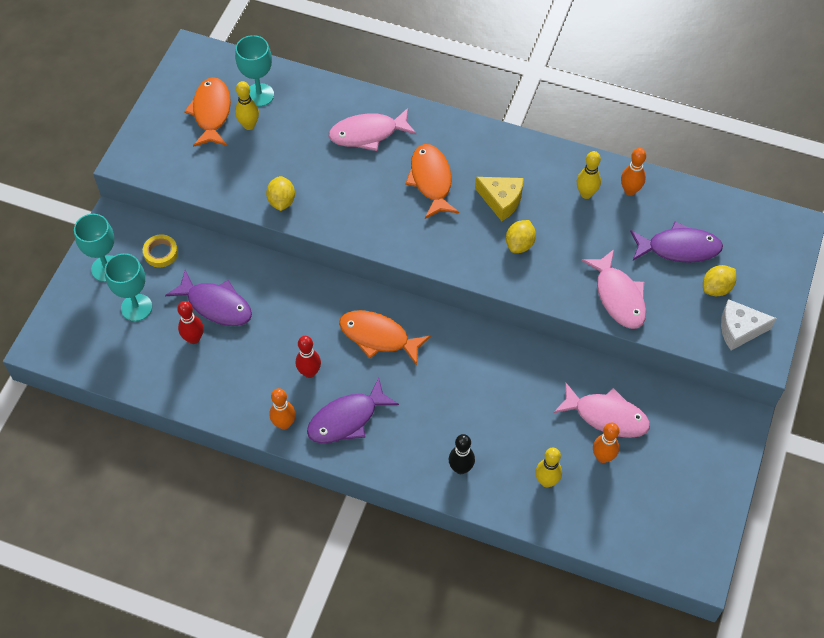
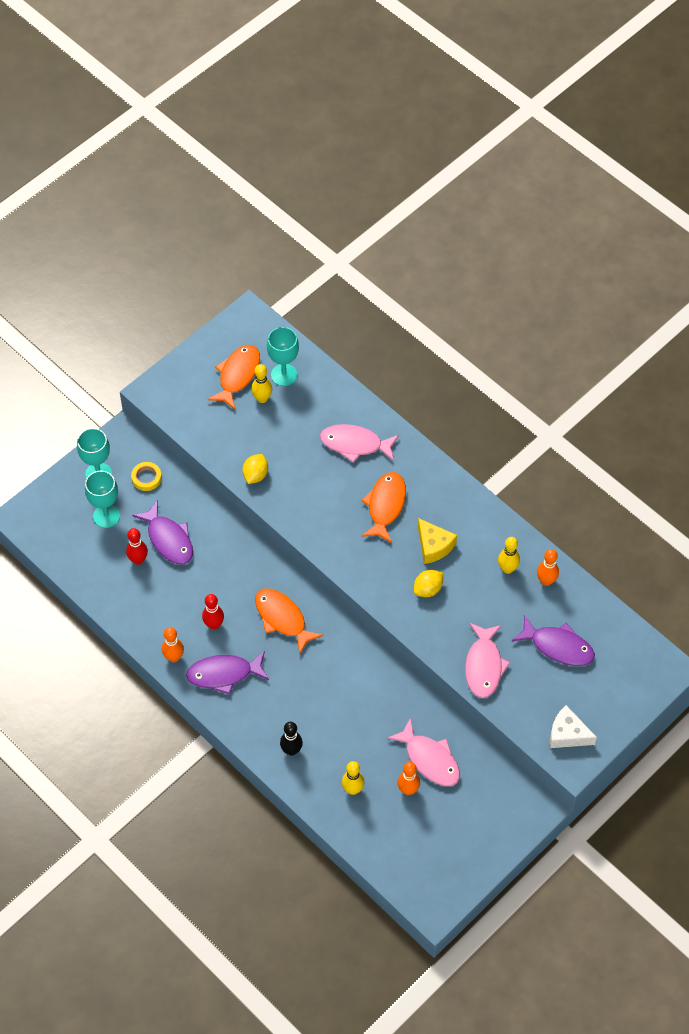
camera: 25 degrees right, 0 degrees up
yellow lemon [703,265,736,296] -> none

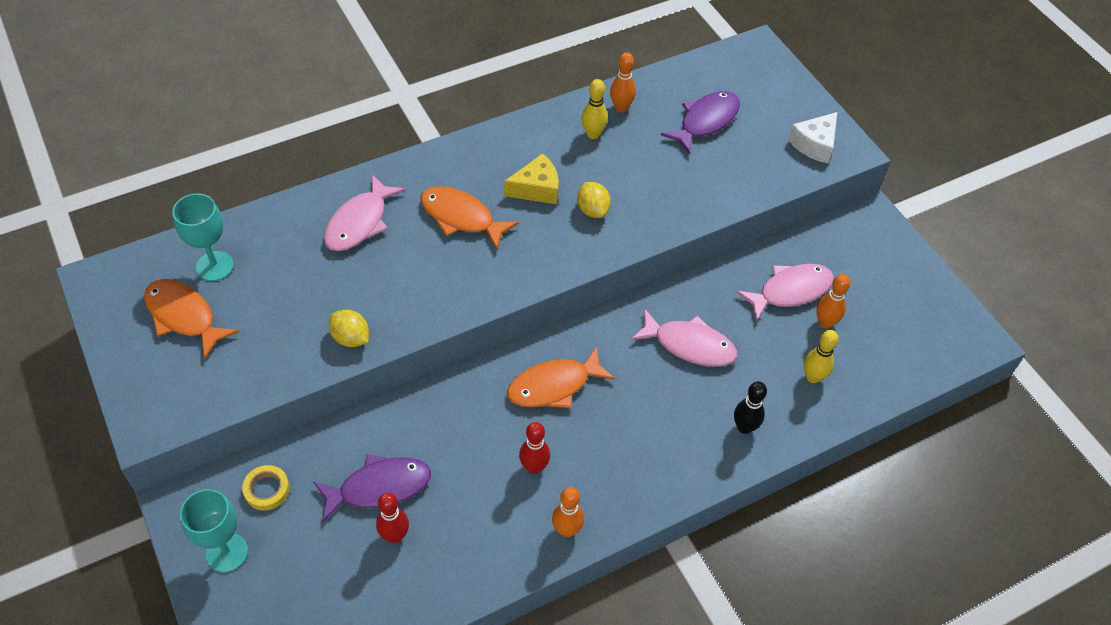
camera: 75 degrees left, 5 degrees down
turquoise goblet [85,471,120,528] -> none
purple fish [186,651,269,695] -> none
yellow bowling pin [251,364,272,403] -> none
pink fish [465,623,510,698] -> pink fish moved to [631,308,737,367]

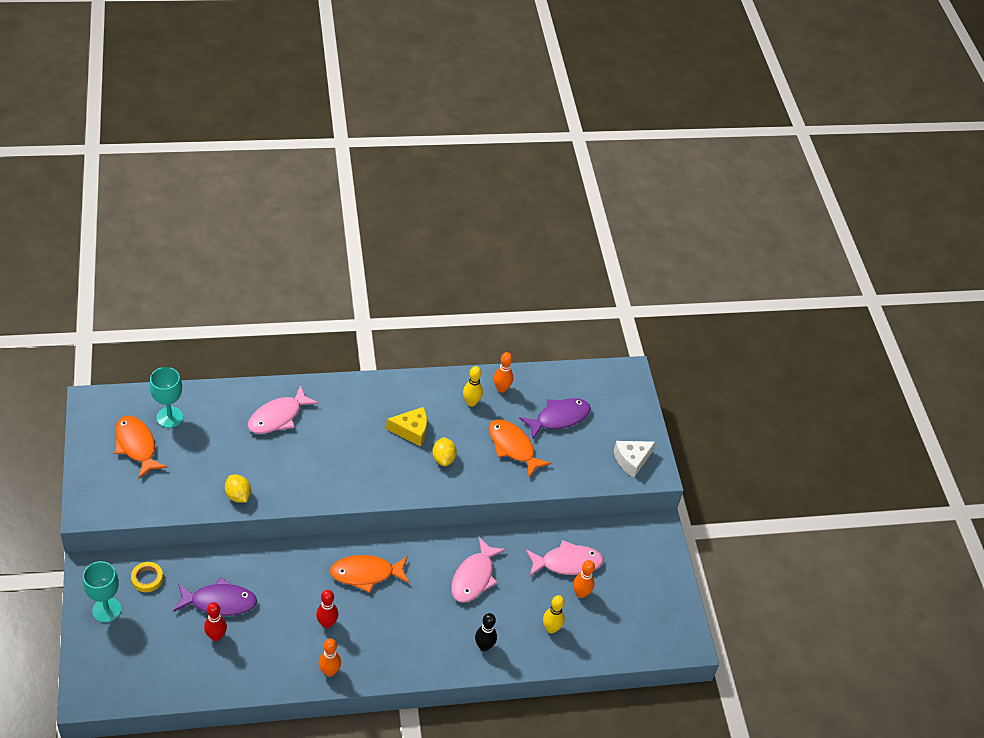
camera: 15 degrees right, 5 degrees down
orange fish [420,186,519,250] -> orange fish moved to [488,419,551,478]
pink fish [631,308,737,367] -> pink fish turned 75 degrees clockwise [451,537,506,603]

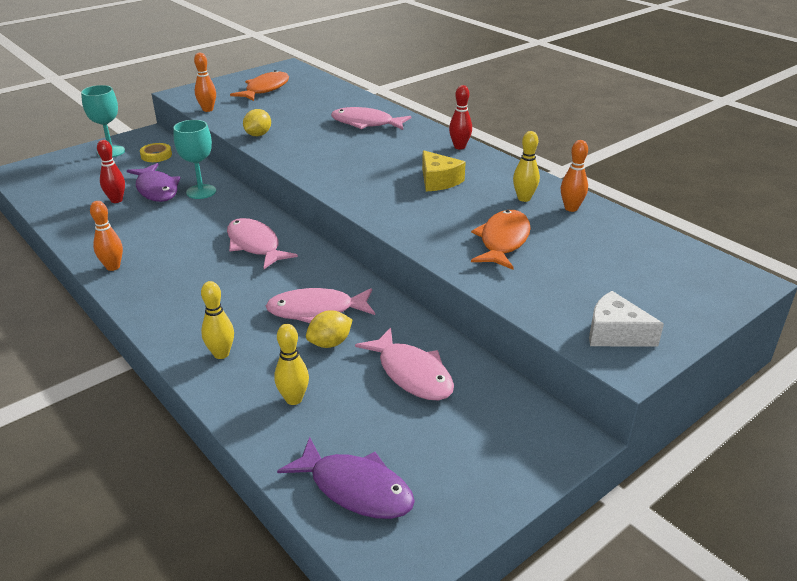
camera: 65 degrees right, 15 degrees down
turquoise goblet [149,367,183,428] -> turquoise goblet moved to [173,120,216,199]
red bowling pin [316,590,338,628] -> red bowling pin moved to [449,85,472,149]
orange fish [330,555,409,593] -> pink fish [227,218,298,269]
yellow lemon [432,437,457,466] -> yellow lemon moved to [306,310,353,348]
black bowling pin [475,613,497,651] -> yellow bowling pin [201,281,234,359]
purple fish [519,398,591,439] -> purple fish moved to [277,437,415,519]
orange bowling pin [573,560,595,598] -> orange bowling pin moved to [194,53,216,112]

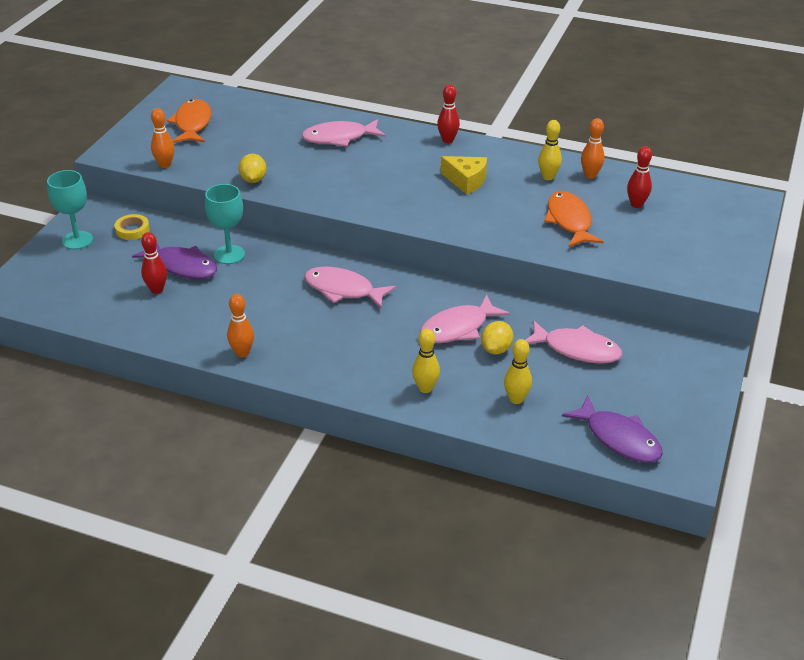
camera: 30 degrees left, 5 degrees up
purple fish [277,437,415,519] -> purple fish turned 45 degrees clockwise [562,396,663,463]
white cheese [589,291,664,347] -> none
none -> red bowling pin [627,146,652,208]

